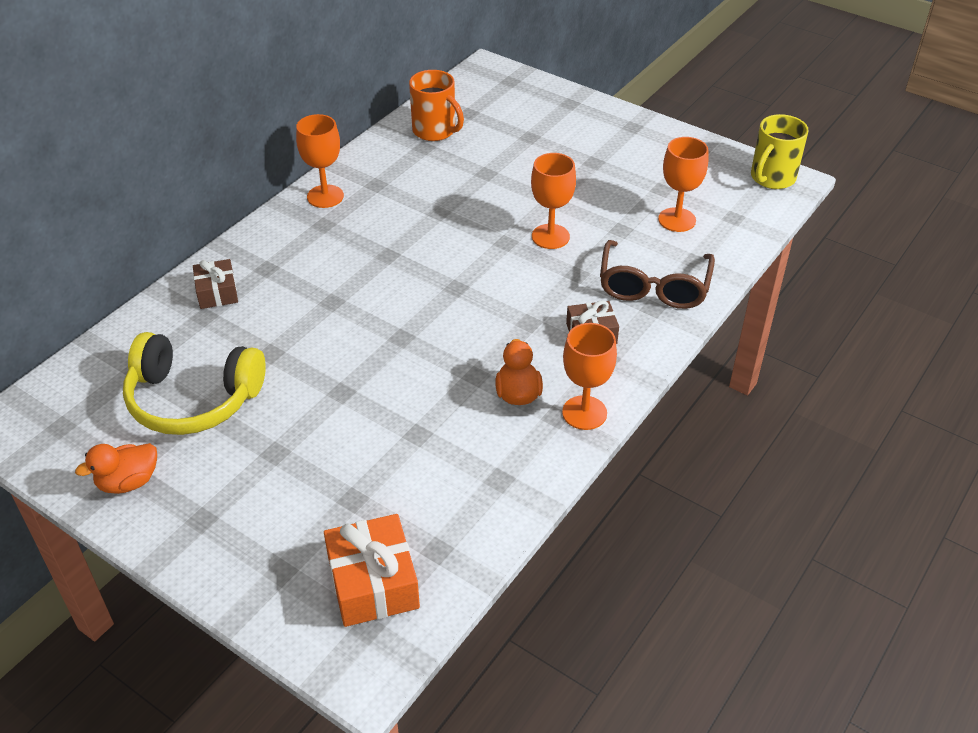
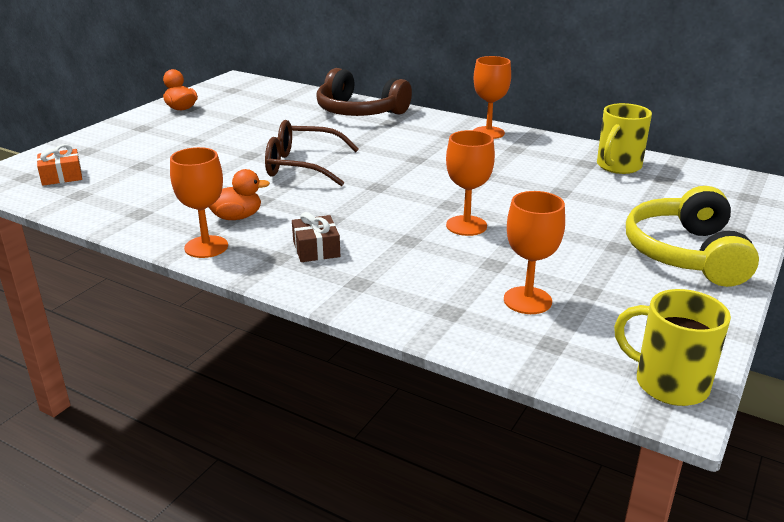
camera: 85 degrees right, 15 degrees down
yellow headphones [123,332,266,435] -> yellow headphones moved to [626,186,759,287]
brown gift [193,259,238,309] -> brown headphones [316,68,412,116]
orange gift [324,514,420,627] -> orange gift [37,144,82,186], size x0.63
orange mug [409,70,464,141] -> yellow mug [597,103,652,174]
brown glasses [600,240,715,309] -> brown glasses moved to [265,120,359,186]

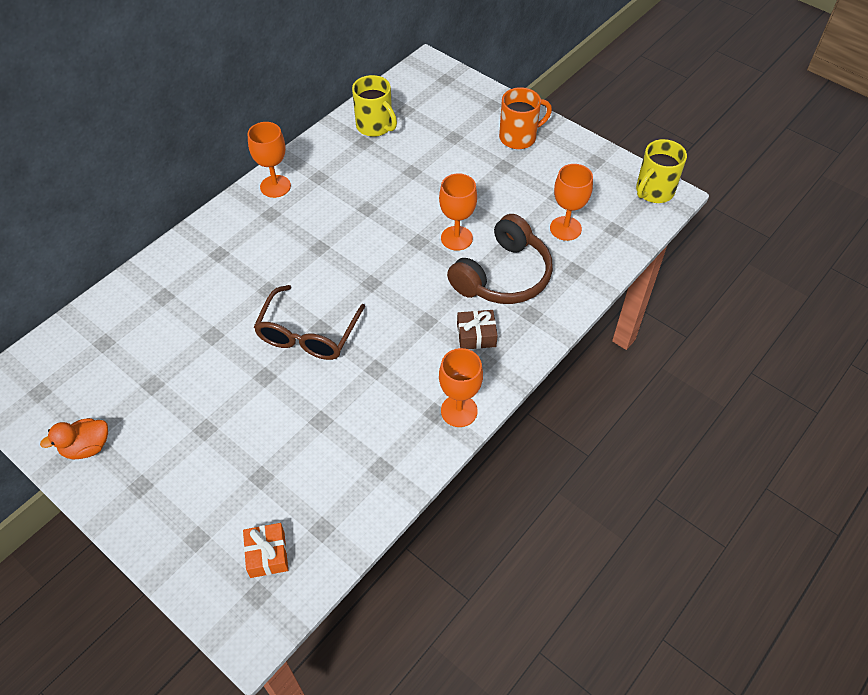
camera: 80 degrees left, 25 degrees up
orange duck [209,169,270,220] -> none
brown headphones [316,68,412,116] -> brown headphones moved to [447,214,553,304]
yellow headphones [626,186,759,287] -> orange mug [499,87,552,149]

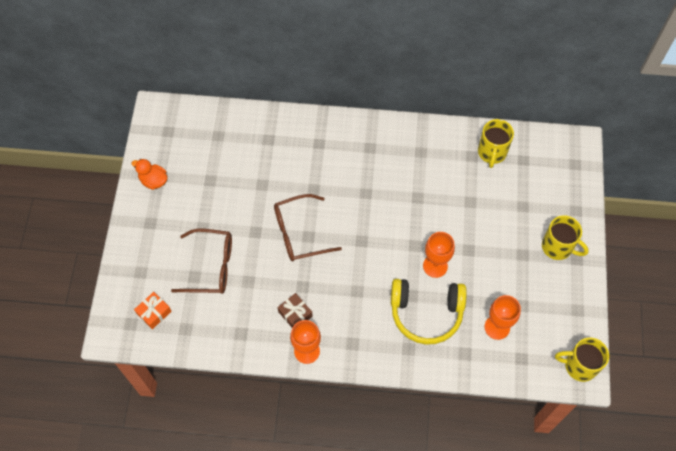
camera: 55 degrees right, 10 degrees up
orange goblet [248,122,291,198] -> none
brown headphones [447,214,553,304] -> yellow headphones [391,279,467,345]
brown gift [457,310,498,349] -> brown gift moved to [277,293,313,328]
orange mug [499,87,552,149] -> yellow mug [542,215,589,260]
none -> brown glasses [171,229,232,294]

